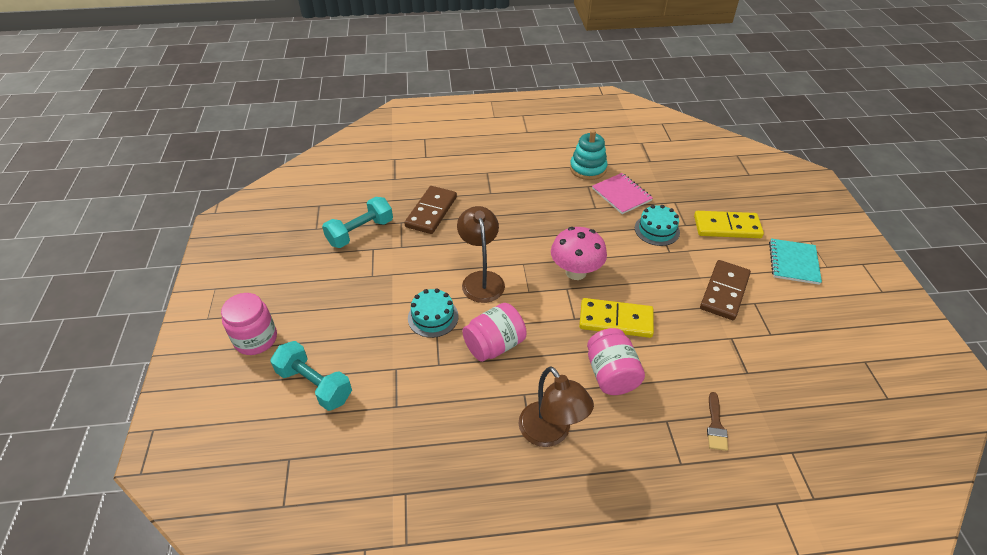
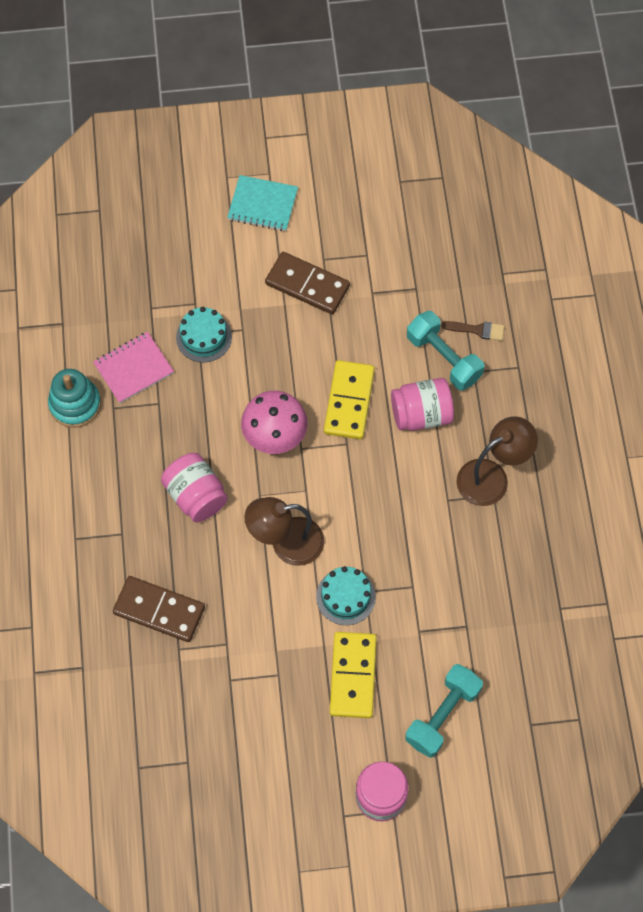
camera: 90 degrees left, 20 degrees up
turquoise dumbbell [322,197,393,248] -> turquoise dumbbell moved to [407,311,484,391]
pink jar [462,303,527,362] -> pink jar moved to [161,453,228,522]
yellow domino [694,211,764,238] -> yellow domino moved to [330,632,377,718]

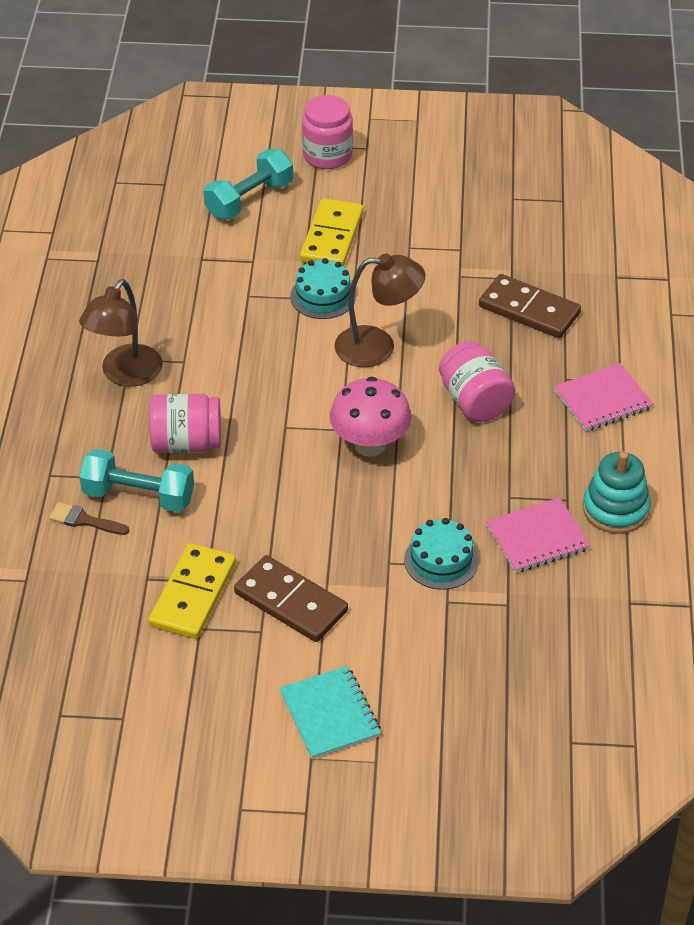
camera: 170 degrees left, 20 degrees down
turquoise notebook [227,175,298,231] -> turquoise notebook turned 45 degrees clockwise [279,666,381,759]
yellow domino [324,360,375,439] -> yellow domino moved to [149,543,236,639]
turquoise dumbbell [407,311,484,391] -> turquoise dumbbell turned 45 degrees counterclockwise [79,449,194,512]
brown lamp [456,416,538,506] -> brown lamp turned 45 degrees counterclockwise [79,279,163,387]
none -> pink notebook [554,363,654,432]

